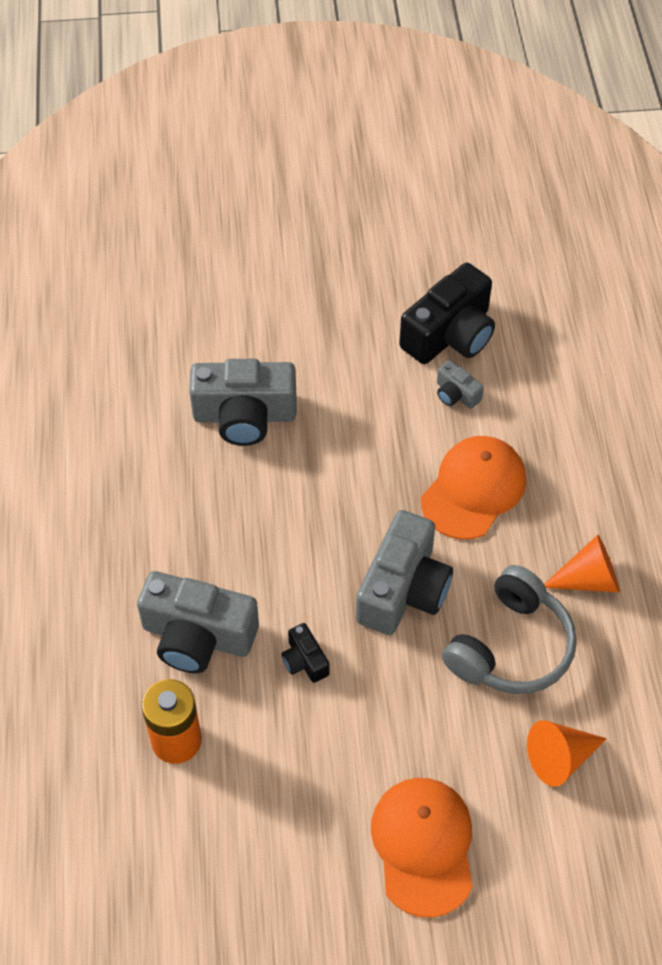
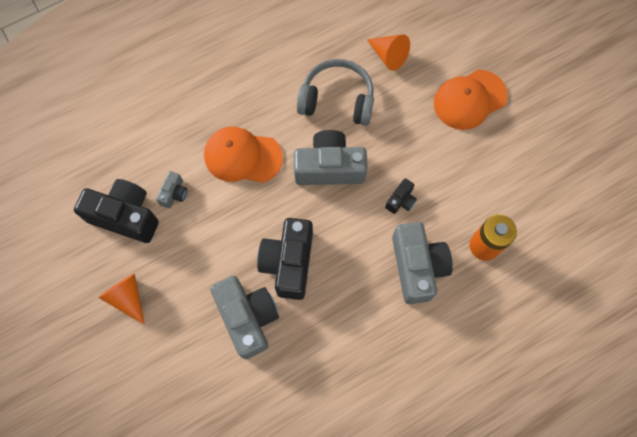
camera: 115 degrees left, 15 degrees up
orange cone [544,535,620,593] -> orange cone moved to [98,273,145,325]
none -> black camera [257,218,313,300]

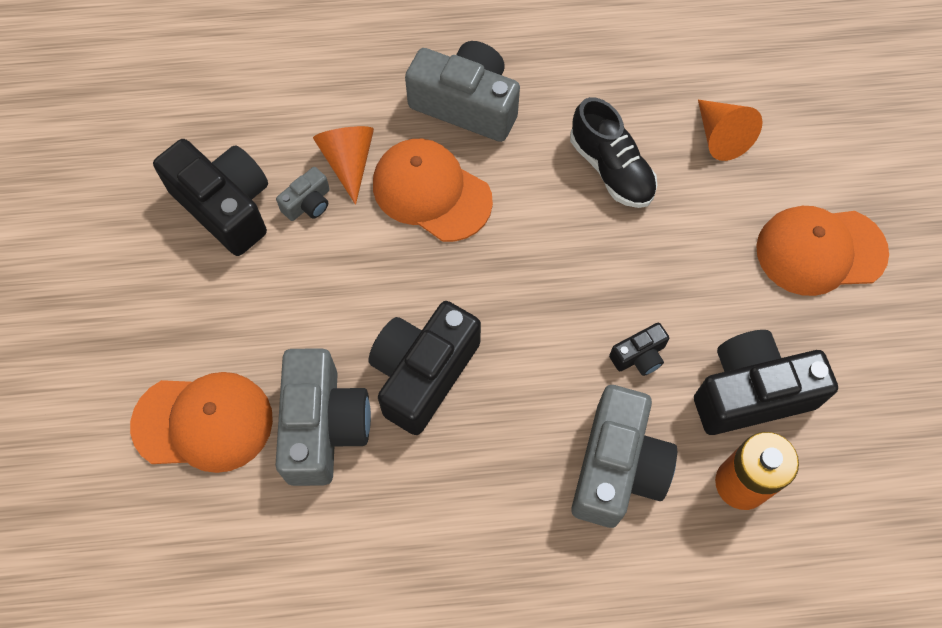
camera: 25 degrees right, 5 degrees down
orange cone [98,273,145,325] -> orange cone moved to [313,126,374,205]
grey camera [294,130,368,185] -> grey camera moved to [405,41,520,142]
grey headphones [297,59,374,126] -> black shoe [570,97,657,208]
none -> orange cap [130,372,273,473]
none -> black camera [694,330,838,435]

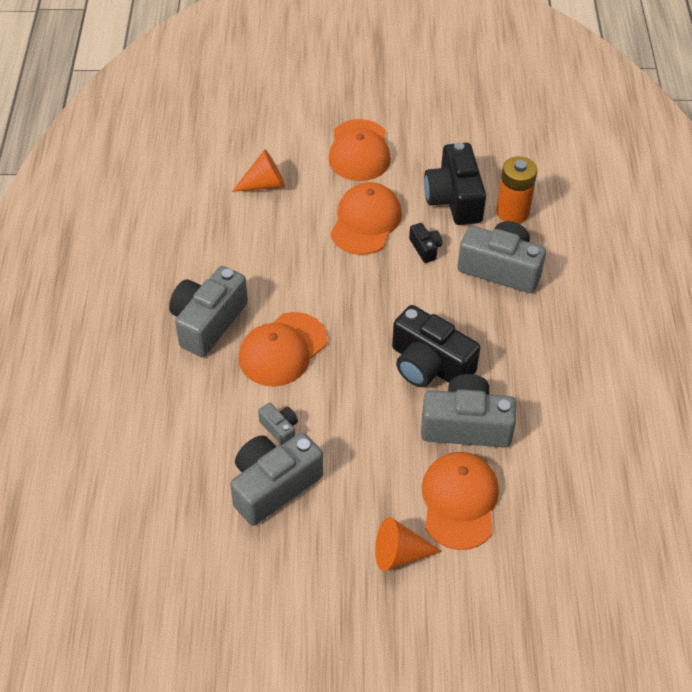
camera: 85 degrees left, 15 degrees down
black camera [153,139,268,256] -> grey camera [230,433,323,526]
orange cone [313,126,374,205] -> orange cone moved to [375,517,442,571]
black shoe [570,97,657,208] -> none
none -> orange cap [330,182,402,255]

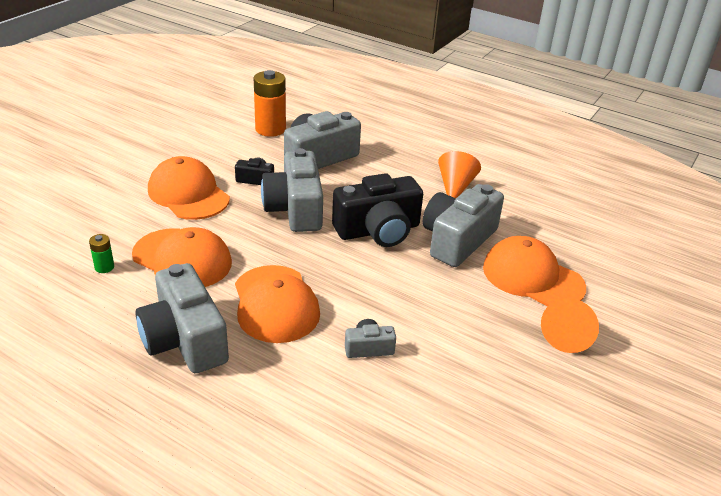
camera: 60 degrees left, 15 degrees down
grey camera [230,433,323,526] -> grey camera moved to [261,148,323,232]
orange cone [232,150,285,192] -> orange cone moved to [438,151,481,198]
orange cap [328,119,391,181] -> orange cap moved to [132,227,232,287]
black camera [424,142,486,225] -> none
none -> green battery [89,234,114,273]

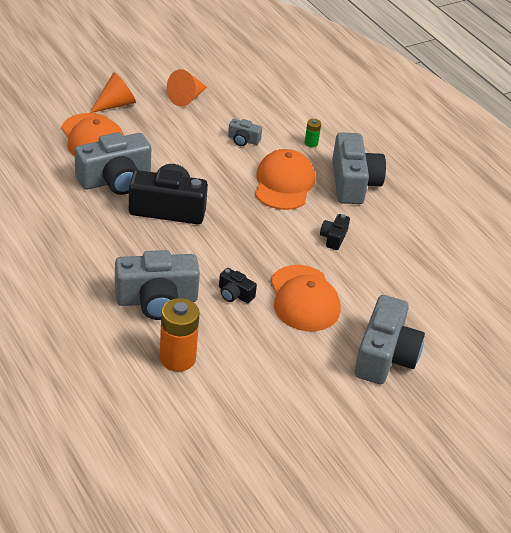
camera: 155 degrees left, 5 degrees up
green battery [89,234,114,273] -> green battery moved to [305,119,321,147]
orange cap [132,227,232,287] -> black camera [320,214,350,250]
grey camera [261,148,323,232] -> grey camera moved to [354,295,425,384]
orange cone [438,151,481,198] -> orange cone moved to [167,69,207,107]

